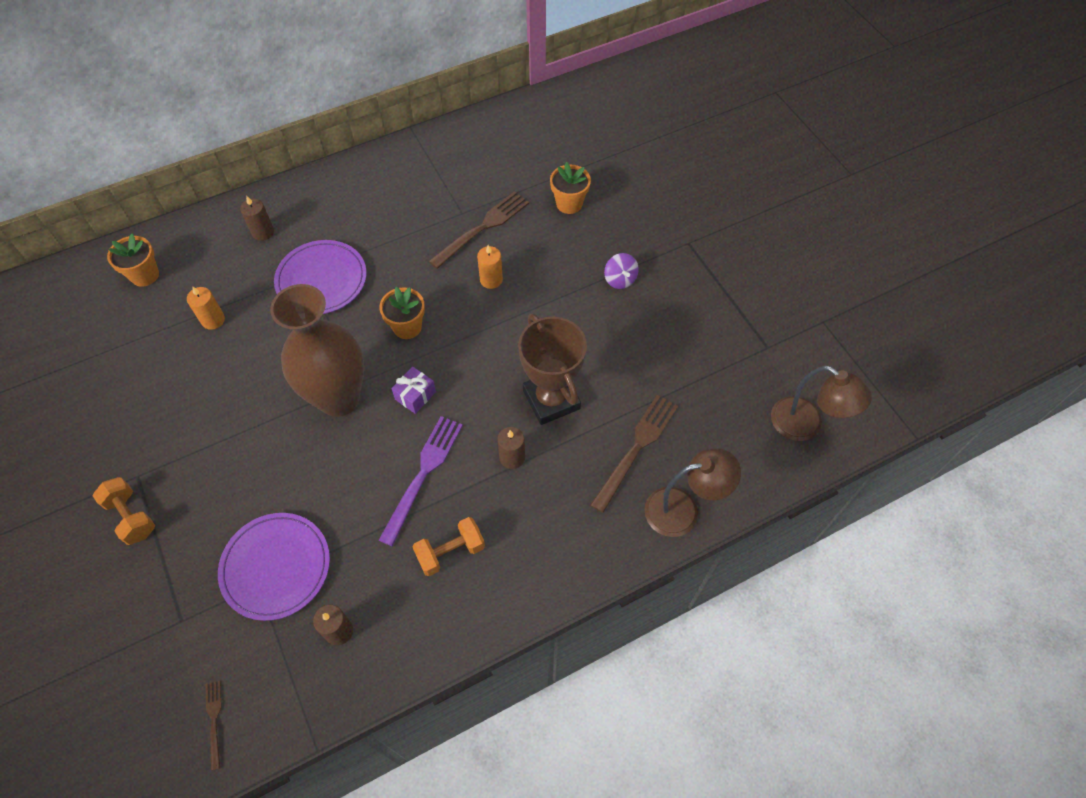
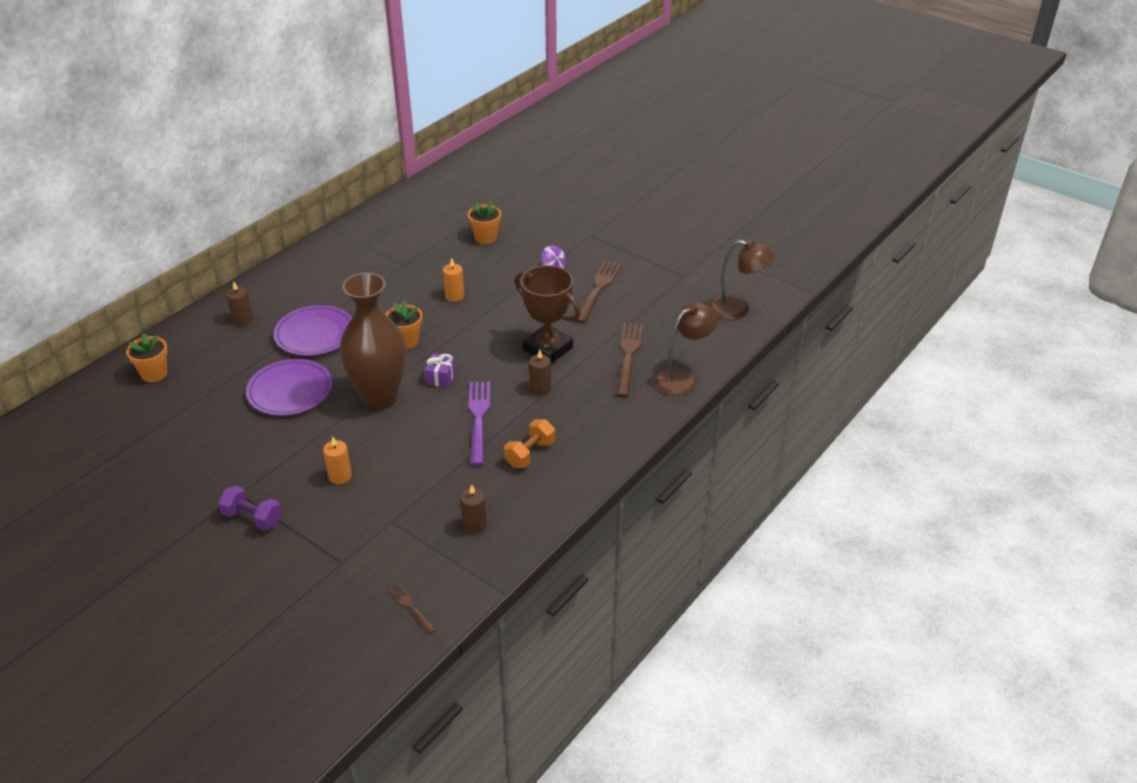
camera: 25 degrees left, 20 degrees down
orange dumbbell [93,477,155,545] -> purple dumbbell [218,486,282,531]
orange candle [187,286,225,330] -> orange candle moved to [323,437,352,484]
purple plate [218,513,330,621] -> purple plate moved to [246,359,332,416]
brown fork [429,191,529,269] -> brown fork moved to [575,260,622,323]

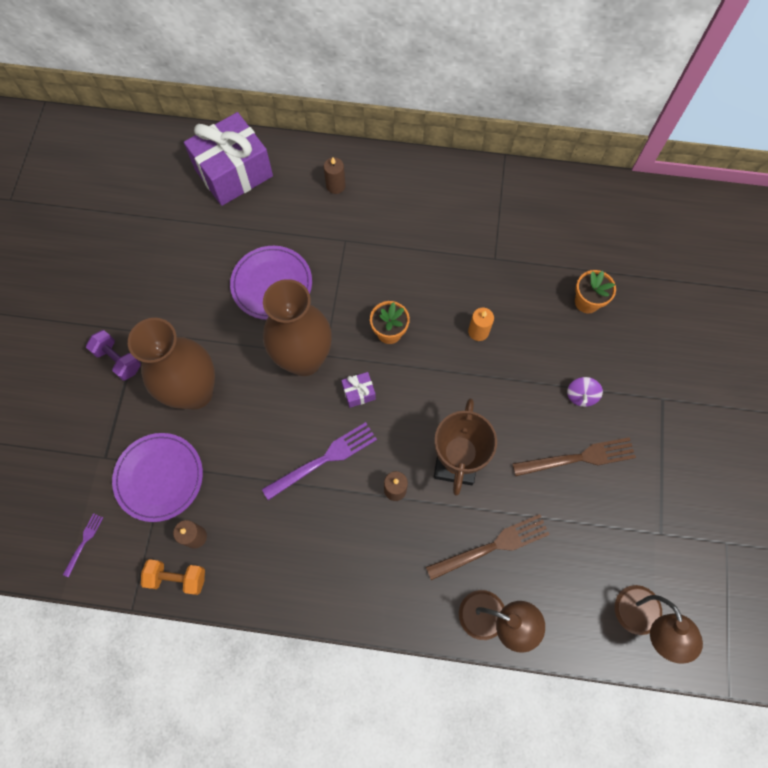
camera: 60 degrees right, 30 degrees up
orange flower pot [126,333,168,382] -> purple gift [184,112,273,206]
purple dumbbell [218,486,282,531] -> purple dumbbell turned 45 degrees counterclockwise [86,330,141,381]
purple plate [273,305,352,356] -> purple plate moved to [112,433,203,522]
orange candle [323,437,352,484] -> brown vase [128,318,215,410]
brown fork [389,584,436,634] -> purple fork [63,513,103,577]
orange dumbbell [504,419,555,468] -> orange dumbbell moved to [141,559,205,595]

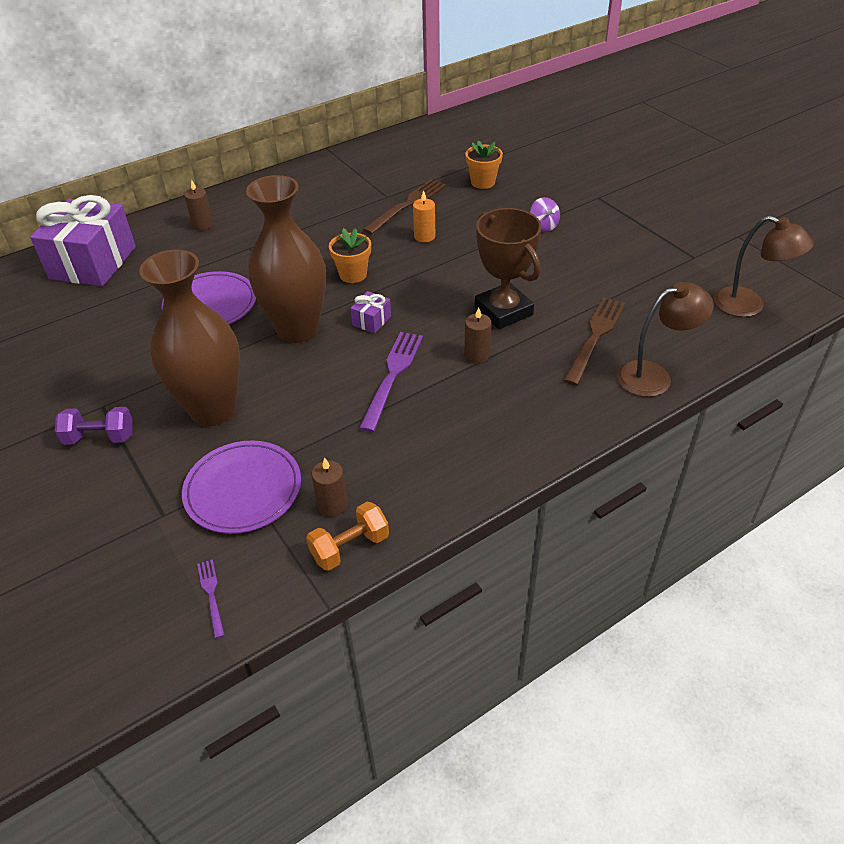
camera: 40 degrees left, 25 degrees down
brown fork [512,437,636,476] -> brown fork moved to [363,179,446,234]

